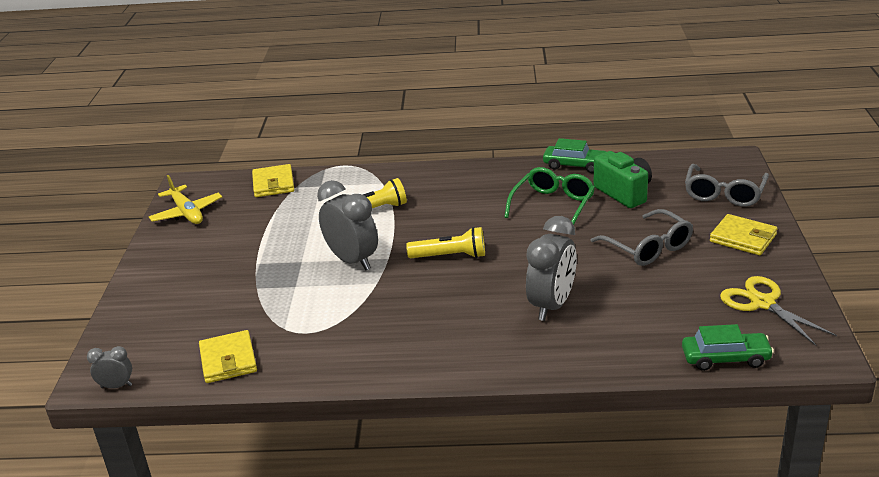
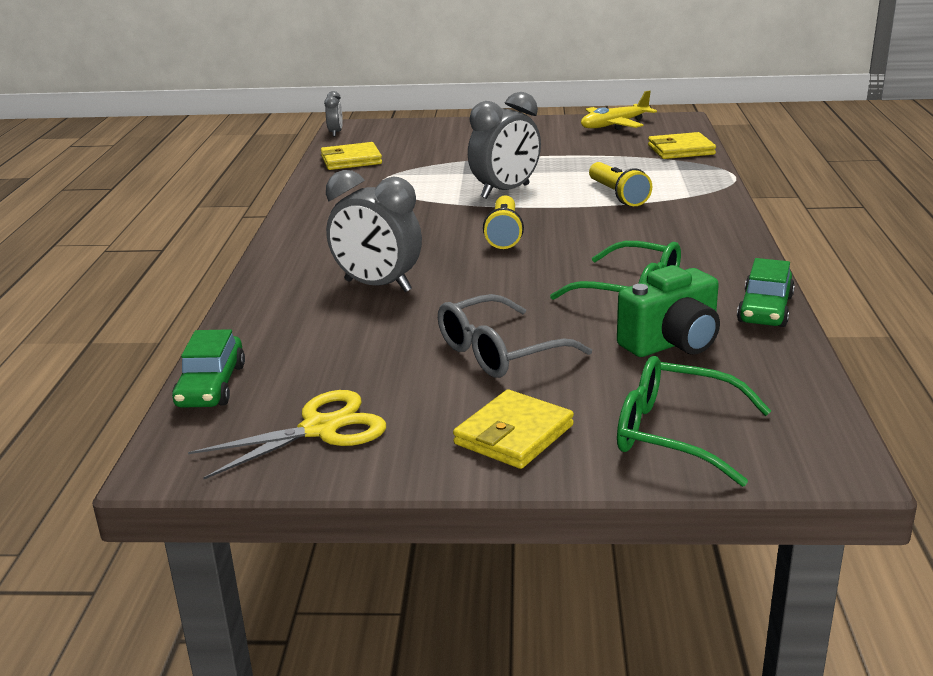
camera: 90 degrees right, 5 degrees down
grey glasses [685,164,769,207] -> green glasses [617,356,771,487]

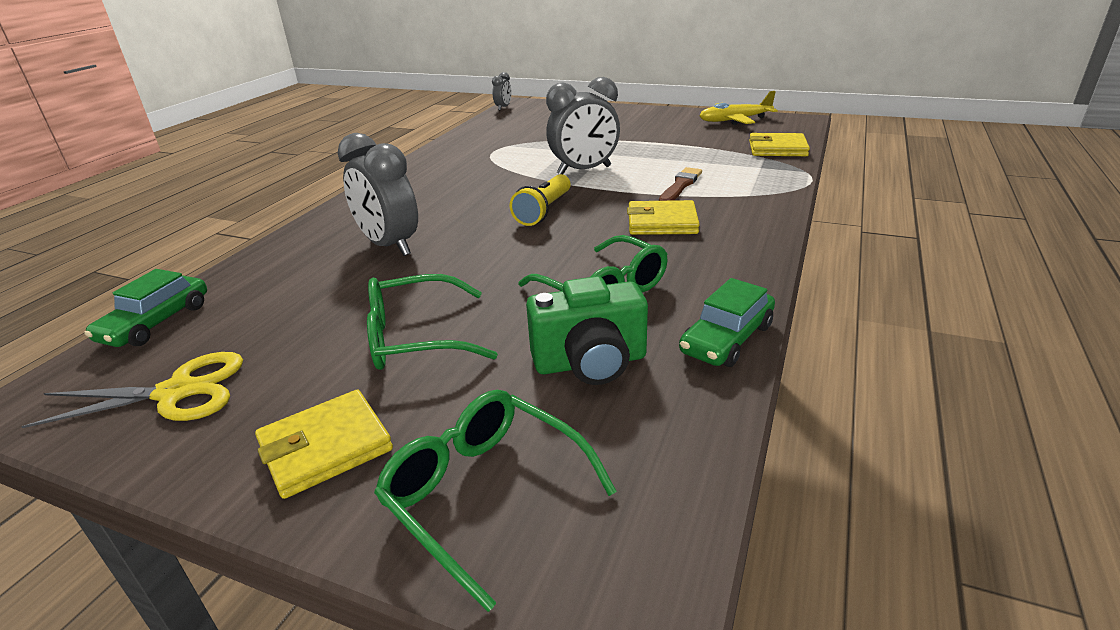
camera: 20 degrees right, 5 degrees up
yellow wallet [321,142,382,170] -> yellow wallet moved to [627,200,700,235]
grey glasses [438,294,592,378] -> green glasses [367,274,498,370]
yellow flashlight [589,162,652,206] -> brown brush [659,167,702,201]

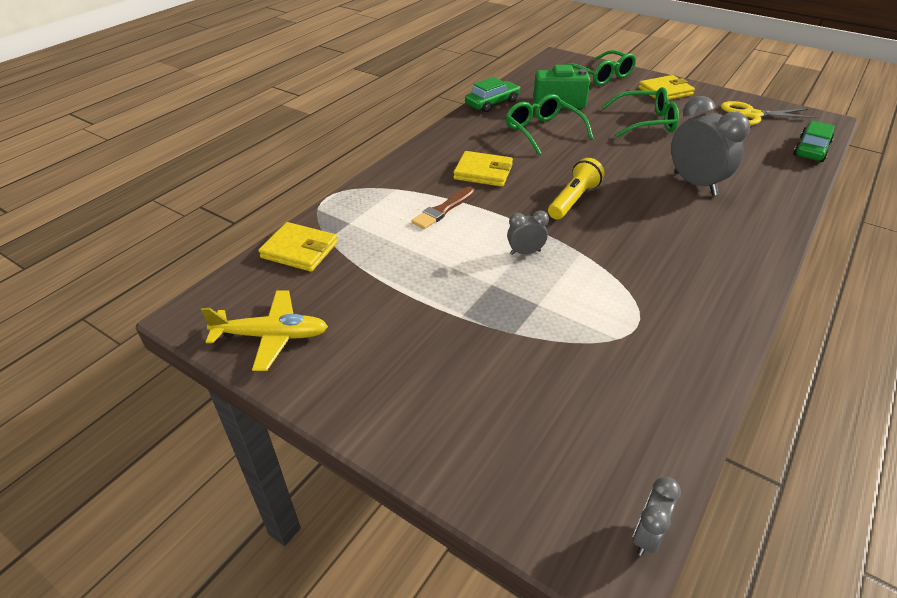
camera: 170 degrees left, 10 degrees up
grey clock [546,77,620,174] -> grey clock [507,210,549,255], size x0.50

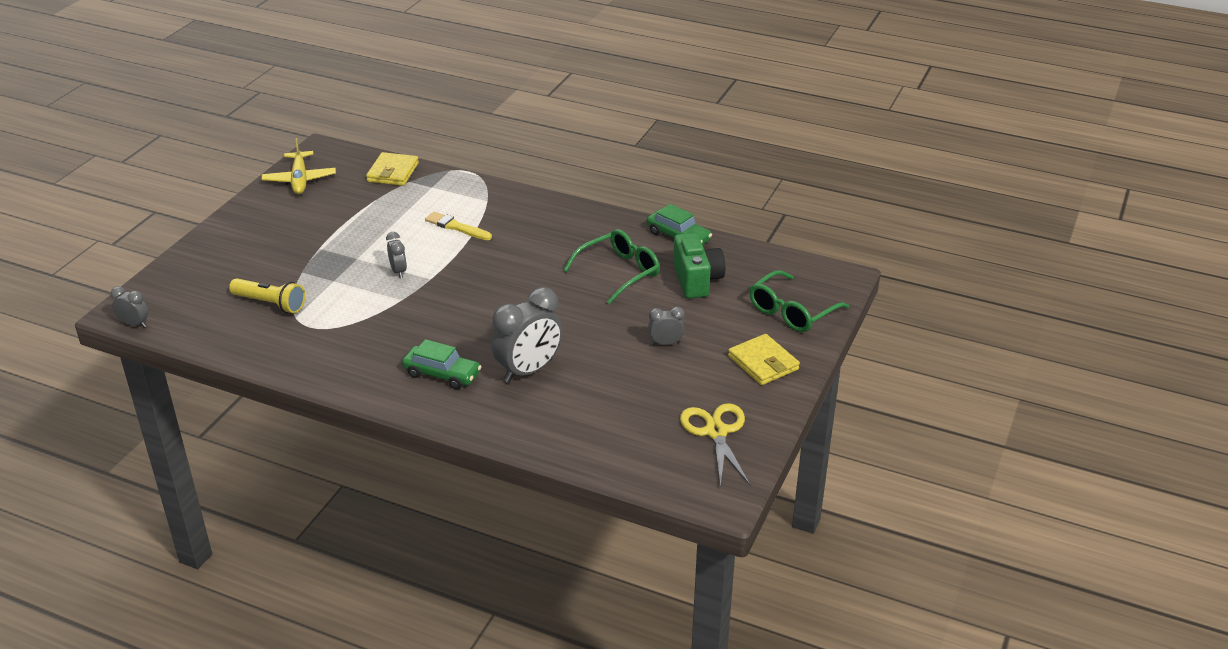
camera: 80 degrees right, 5 degrees down
brown brush [411,187,475,229] -> yellow brush [425,212,492,240]
yellow wallet [453,151,513,187] -> none
yellow flashlight [548,158,604,220] -> yellow flashlight moved to [229,278,305,313]
green glasses [602,87,679,137] -> grey clock [648,307,684,345]
green car [793,120,835,162] -> green car moved to [402,339,482,389]

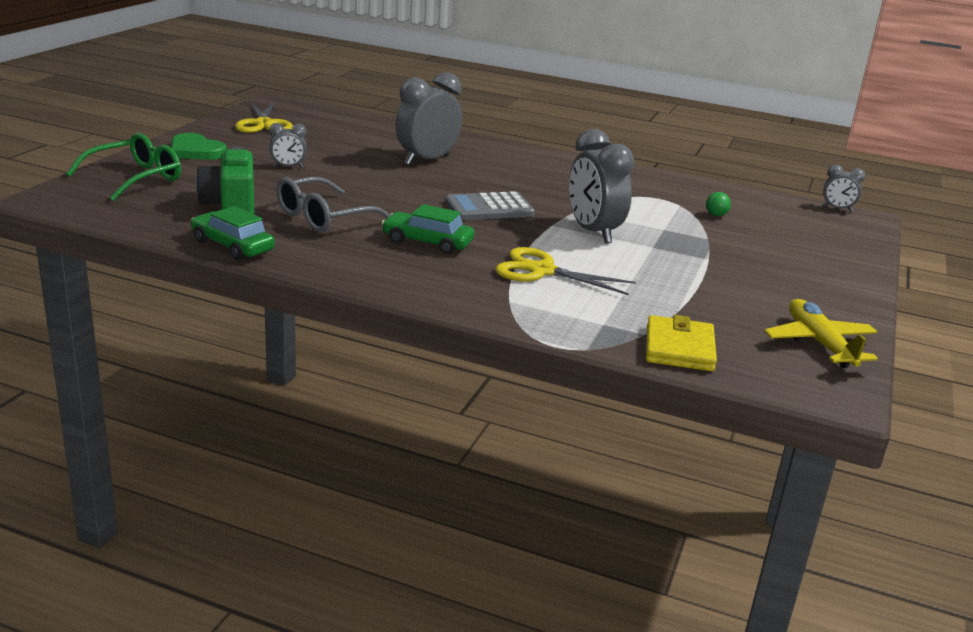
camera: 175 degrees right, 10 degrees down
yellow flashlight [229,278,305,313] -> green ball [706,192,731,216]
grey clock [386,232,407,278] -> grey clock [569,129,634,244], size x2.01
green car [402,339,482,389] -> green car moved to [382,204,474,254]
yellow brush [425,212,492,240] -> yellow scissors [495,247,636,295]
green glasses [563,229,660,304] -> grey glasses [277,177,390,232]
yellow wallet [728,334,800,385] -> green heart [171,133,227,160]
none -> grey calculator [445,191,535,220]

